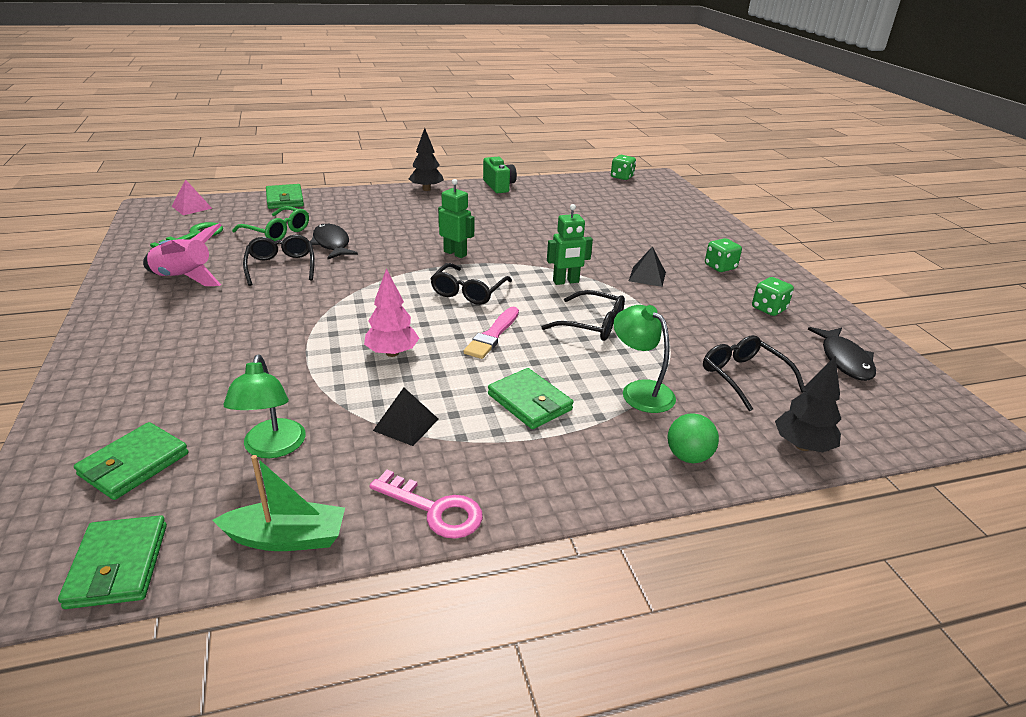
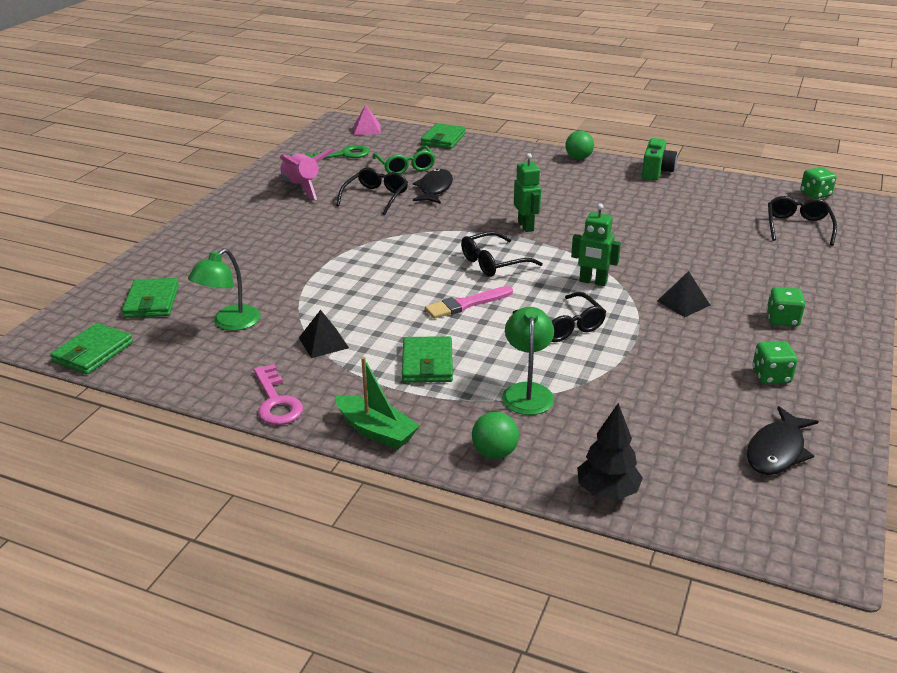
camera: 40 degrees right, 0 degrees up
green wallet [74,422,189,500] -> green wallet turned 75 degrees counterclockwise [122,278,179,318]
green boat [213,455,345,551] -> green boat moved to [336,357,420,449]
pink tree [364,268,419,357] -> none
black tree [409,128,444,191] -> green ball [565,131,594,160]
black glasses [703,335,806,412] -> black glasses moved to [768,196,837,246]

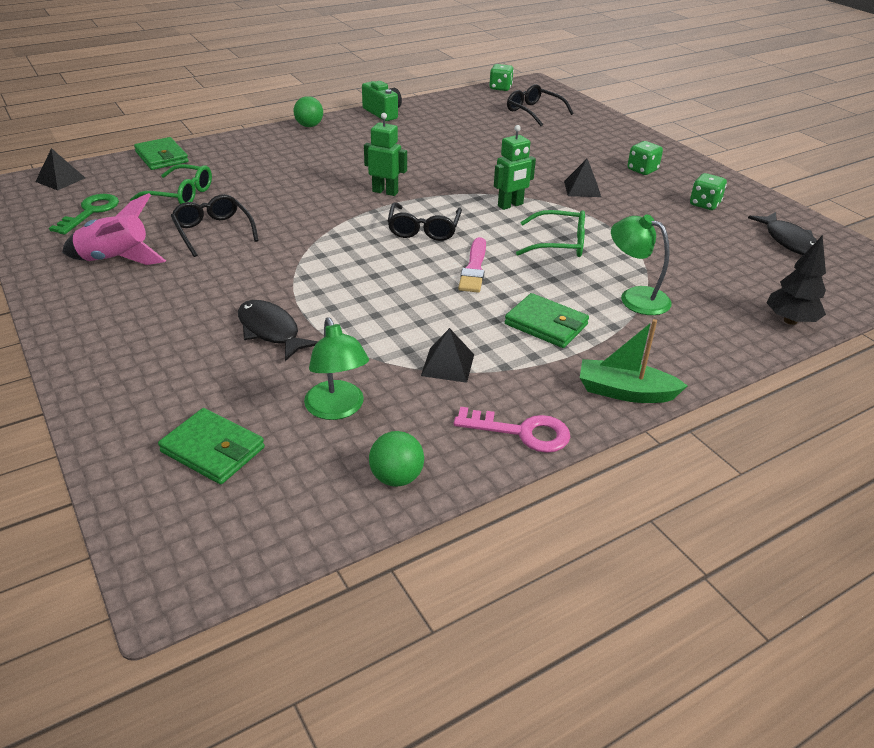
camera: 55 degrees left, 5 degrees up
green wallet [50,323,133,374] -> none
green boat [336,357,420,449] -> green boat turned 150 degrees counterclockwise [580,319,688,403]
pink pyramid [354,104,381,135] -> black pyramid [35,148,85,190]
black fish [413,169,453,204] -> black fish moved to [238,300,319,361]
green ball [472,412,519,459] -> green ball moved to [369,431,424,487]
black glasses [513,292,606,342] -> green glasses [516,210,585,257]

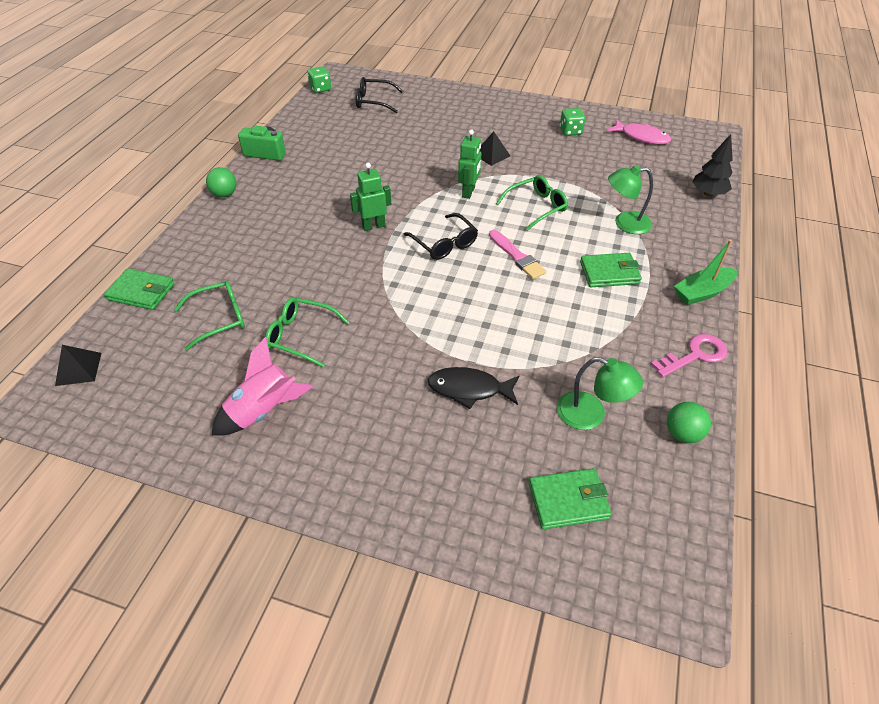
camera: 40 degrees left, 10 degrees up
green key [49,194,119,235] -> none
black glasses [171,194,259,257] -> green glasses [265,297,350,367]
black pyramid [421,328,474,383] -> none
green dice [628,141,663,175] -> none
black fish [748,212,817,255] -> pink fish [607,119,671,144]

